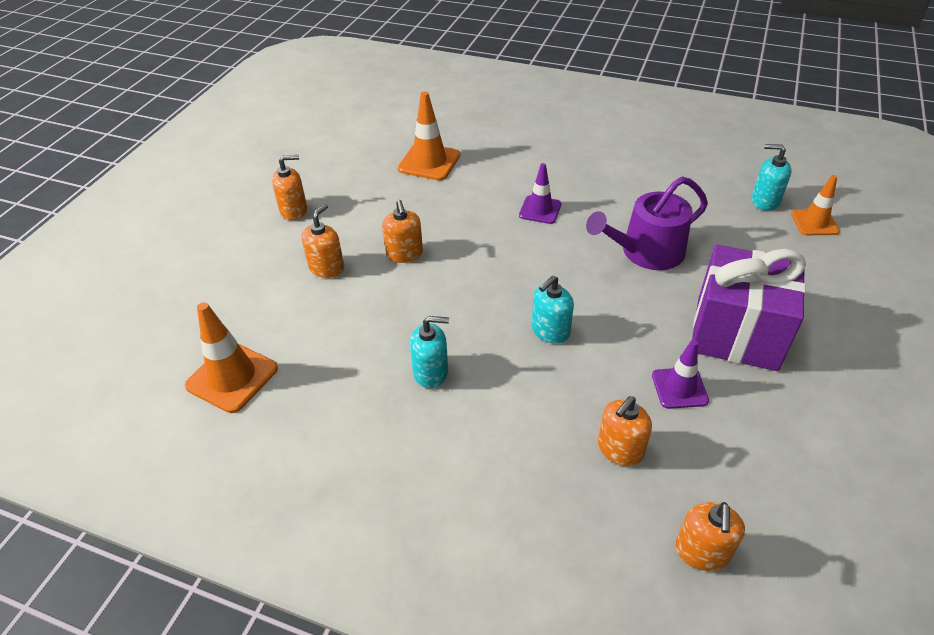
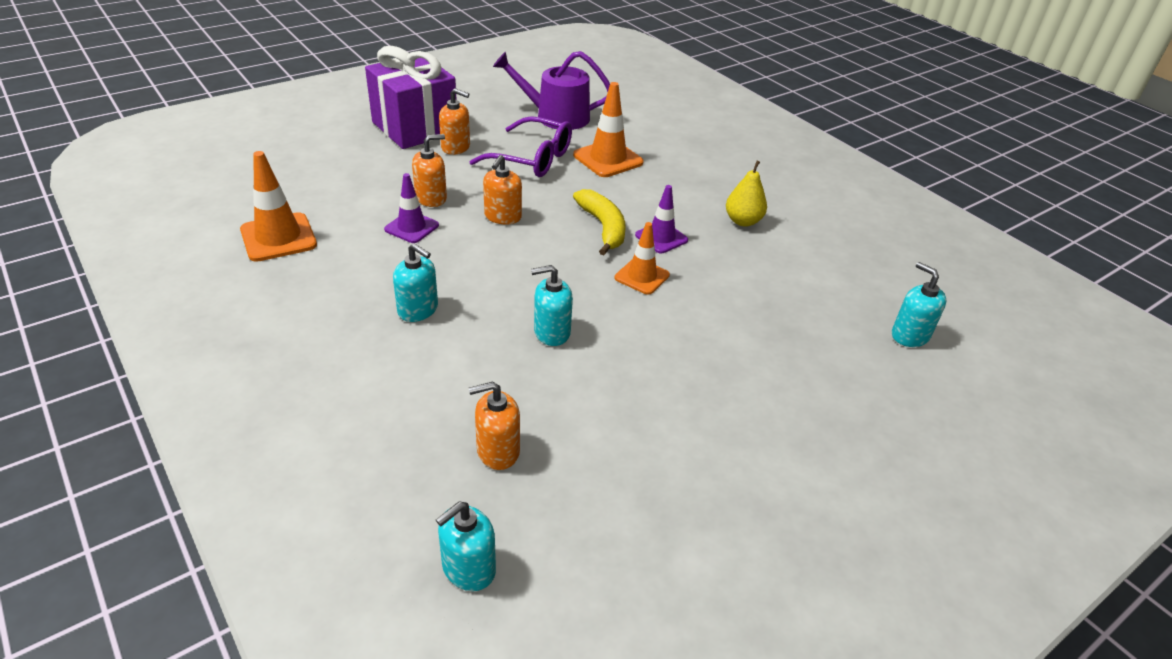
camera: 30 degrees right, 5 degrees down
purple watering can [586,176,708,270] -> purple watering can moved to [493,51,610,130]
purple traffic cone [652,340,709,409] -> purple traffic cone moved to [384,173,439,243]
orange soap dispenser [675,502,745,571] -> turquoise soap dispenser [436,502,496,591]
purple gift [692,245,806,371] -> purple gift moved to [365,46,457,149]
orange traffic cone [791,175,840,235] -> orange traffic cone moved to [615,222,670,295]
none -> purple glasses [469,116,572,177]
none -> yellow banana [573,189,626,255]
none -> yellow pear [726,161,767,227]

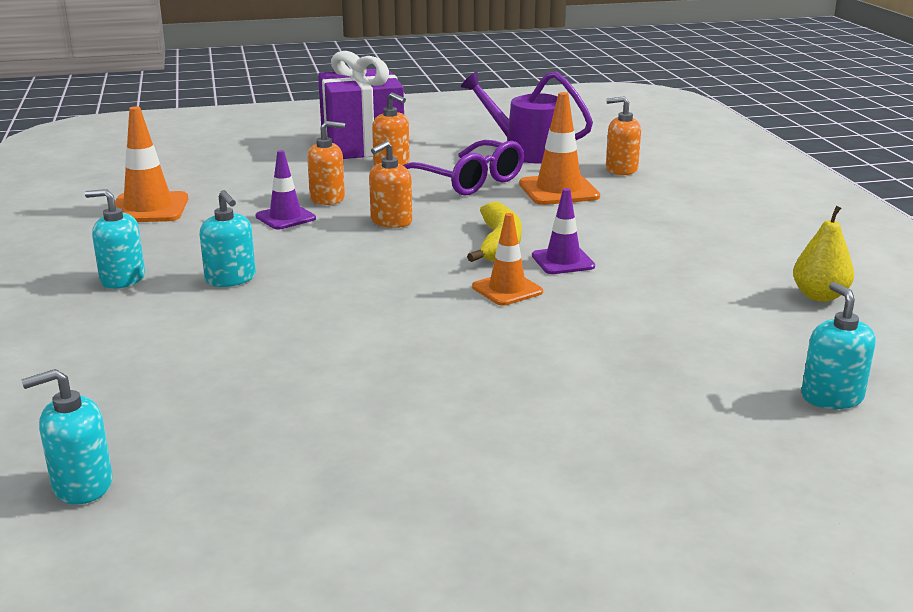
camera: 25 degrees right, 15 degrees down
orange soap dispenser [469,382,520,470] -> orange soap dispenser moved to [606,96,641,175]
turquoise soap dispenser [531,265,573,346] -> turquoise soap dispenser moved to [85,189,145,289]
yellow pear [726,161,767,227] -> yellow pear moved to [793,206,854,302]

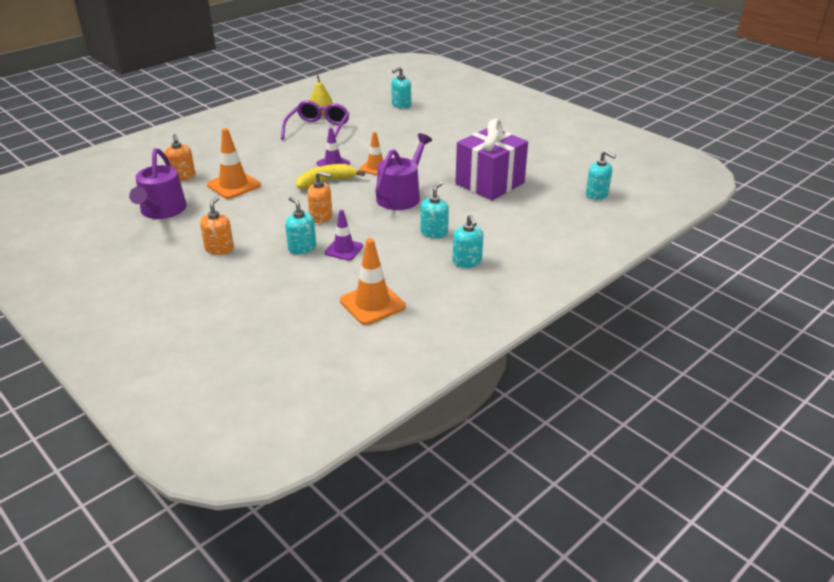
camera: 120 degrees left, 10 degrees up
orange soap dispenser [307,121,345,205] -> turquoise soap dispenser [285,197,316,255]
purple gift [318,51,404,159] -> purple gift moved to [455,119,528,201]
purple glasses [403,140,524,196] -> purple glasses moved to [281,100,350,139]
none -> purple watering can [375,133,432,210]

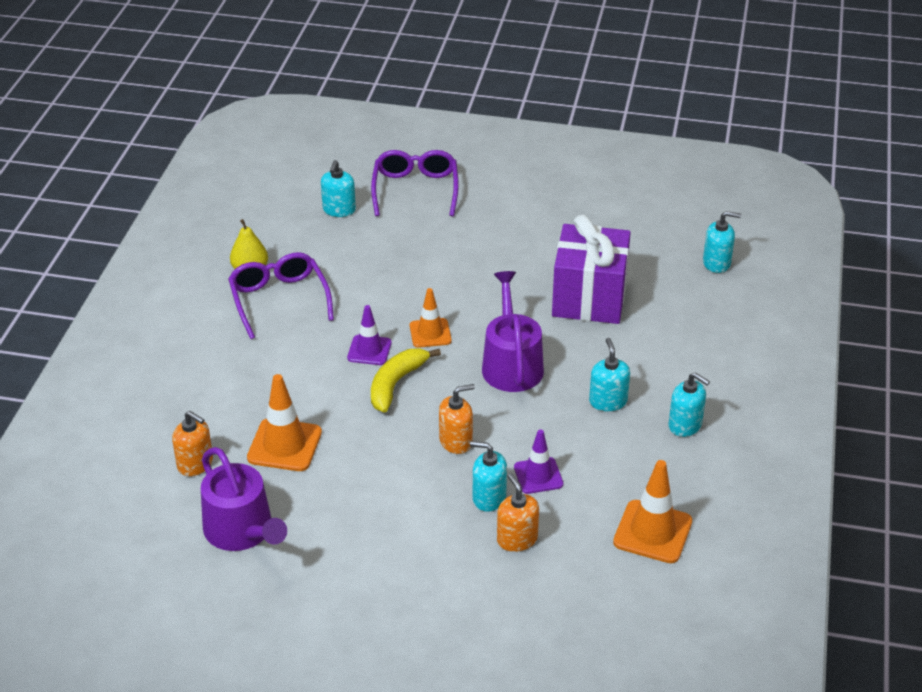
camera: 35 degrees left, 5 degrees up
orange soap dispenser [200,196,234,255] -> orange soap dispenser moved to [497,473,539,552]
none -> purple glasses [371,150,459,216]

